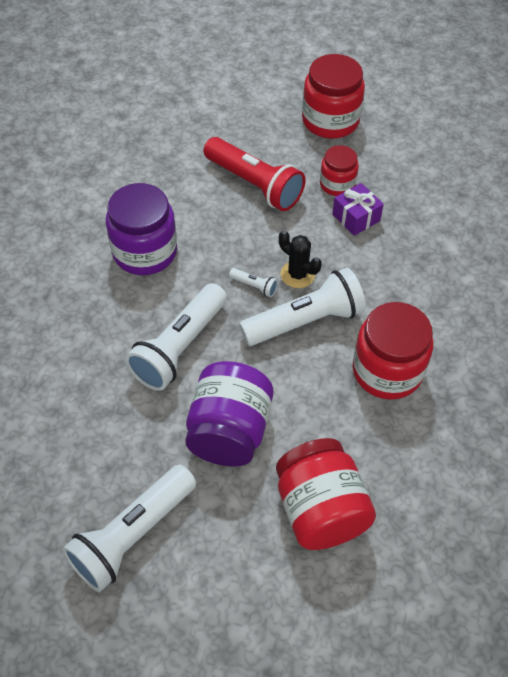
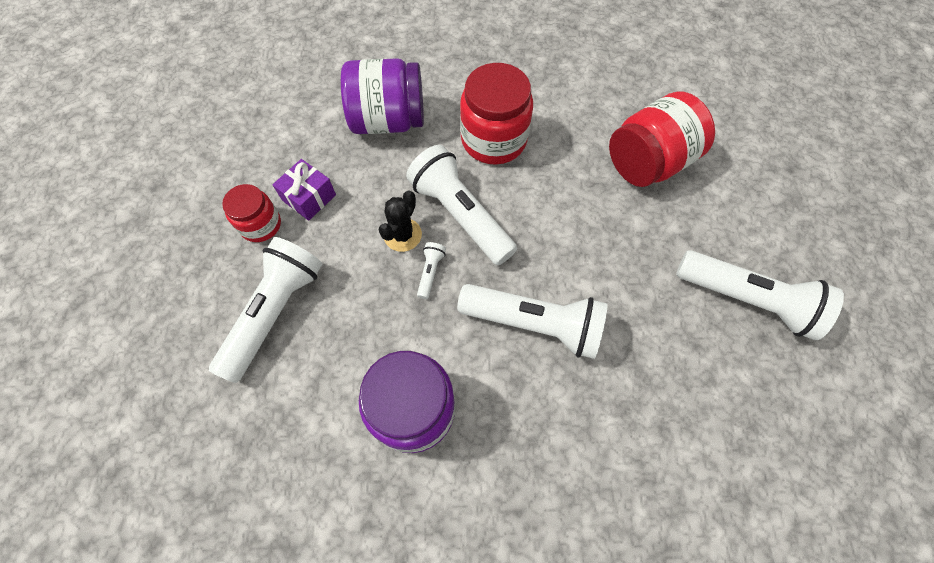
camera: 105 degrees left, 10 degrees up
purple jar [185,361,273,467] -> purple jar moved to [341,58,424,134]
red flashlight [204,137,306,211] -> white flashlight [209,237,322,383]
red jar [302,54,365,139] -> none

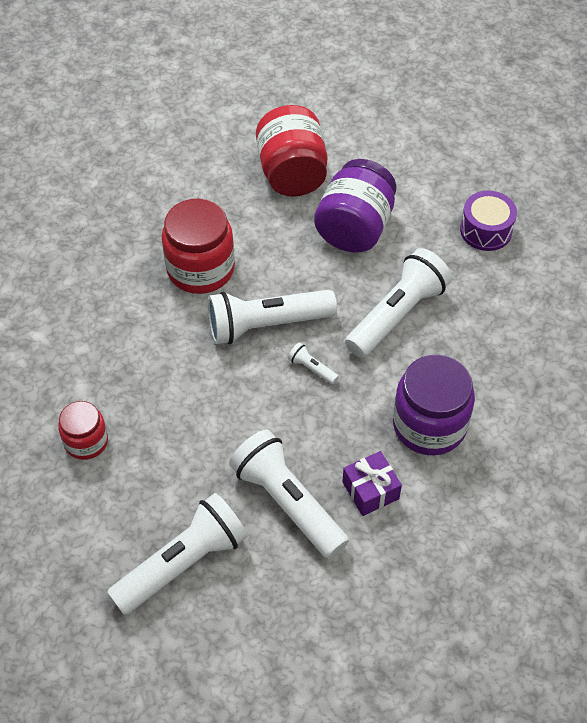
camera: 65 degrees left, 10 degrees down
red jar [222,184,281,242] -> red jar moved to [58,401,108,460]
purple gift [272,159,336,221] -> purple gift moved to [342,451,402,516]
purple jar [341,58,424,134] -> purple jar moved to [314,159,396,252]
black cactus [379,191,422,252] -> none
white flashlight [676,250,844,340] -> white flashlight moved to [107,493,248,615]
none -> purple drum [460,191,517,251]

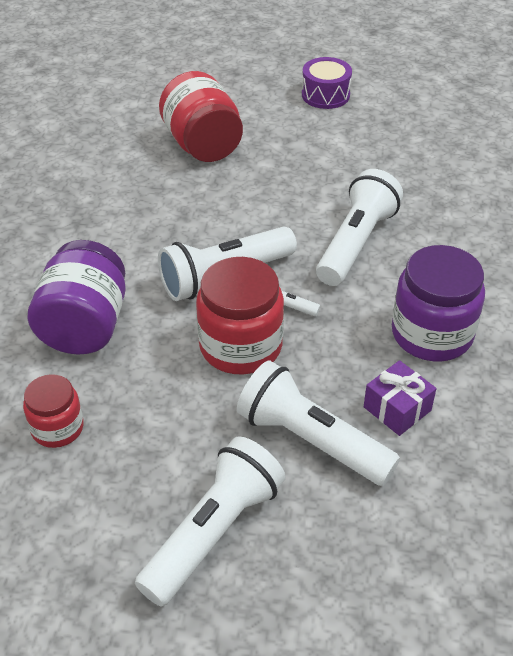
camera: 15 degrees left, 10 degrees down
red jar [162,199,235,294] -> red jar moved to [196,257,284,374]
purple jar [314,159,396,252] -> purple jar moved to [28,240,126,355]
purple drum [460,191,517,251] -> purple drum moved to [302,57,352,109]

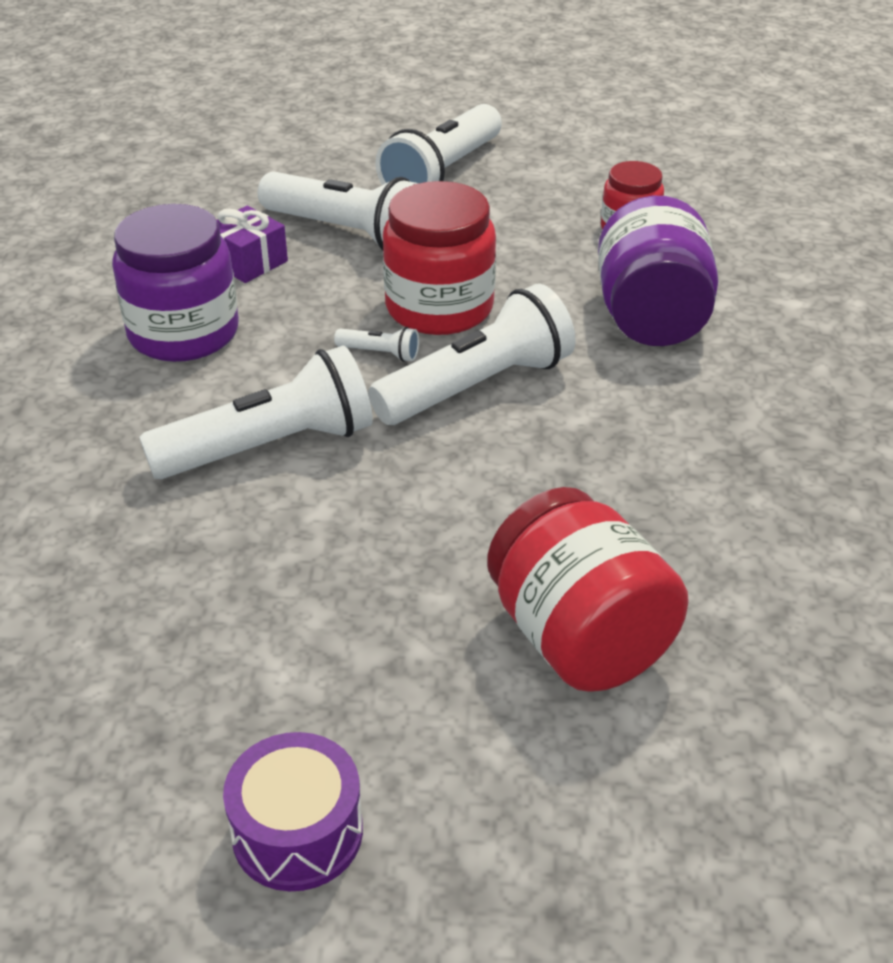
camera: 175 degrees right, 5 degrees down
white flashlight [316,169,403,286] -> white flashlight turned 135 degrees counterclockwise [139,345,373,479]

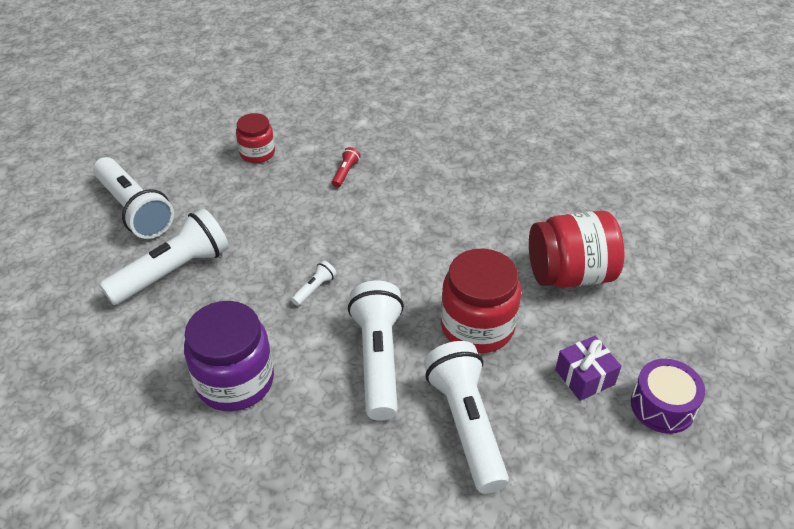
camera: 70 degrees left, 5 degrees up
purple gift [217,206,288,283] -> purple gift moved to [555,336,621,401]
white flashlight [368,283,576,425] -> white flashlight moved to [424,341,509,494]
red jar [383,181,496,335] -> red jar moved to [441,248,521,353]
purple jar [598,196,718,346] -> red flashlight [332,147,361,188]

